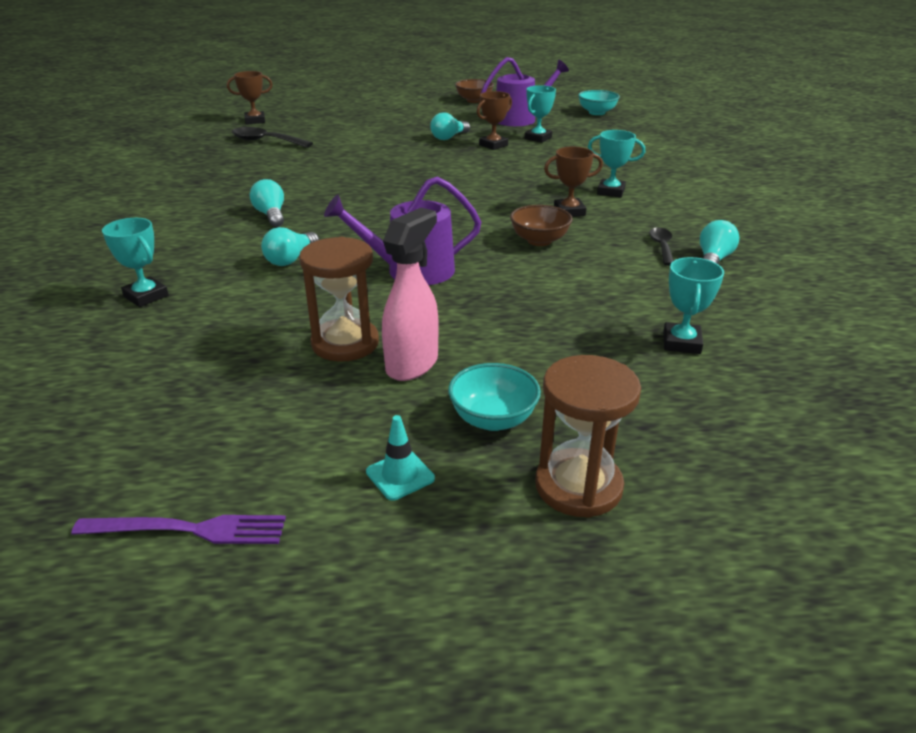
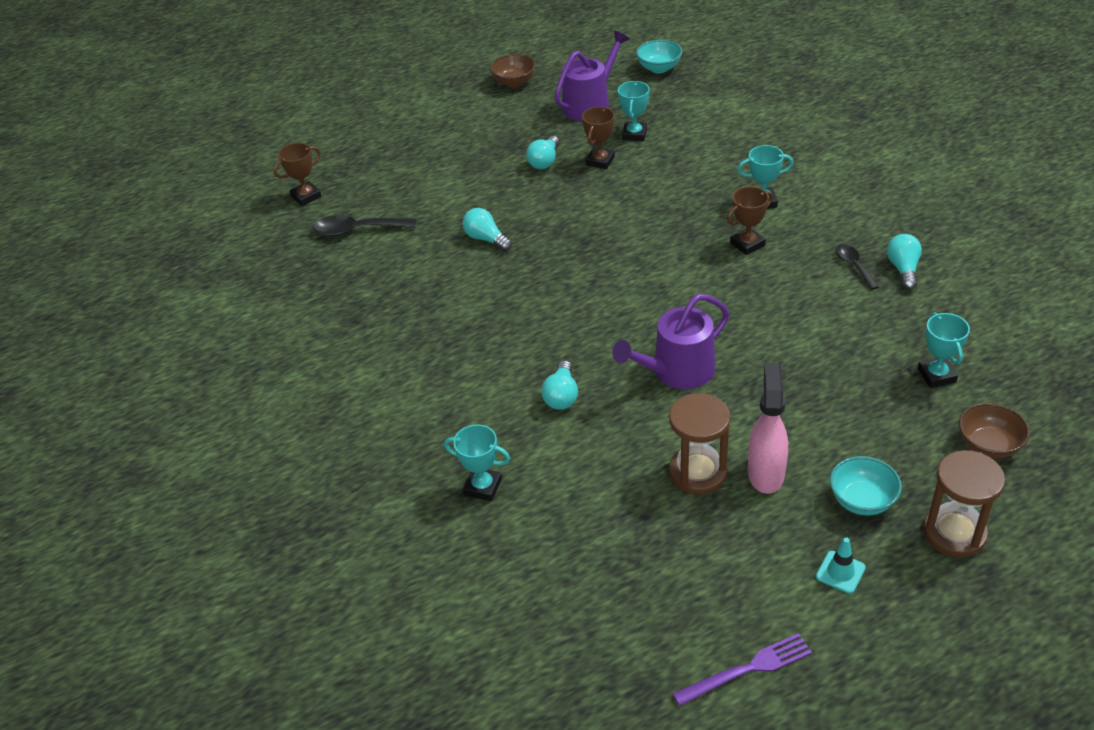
camera: 20 degrees left, 10 degrees up
turquoise light bulb [250,179,284,227] -> turquoise light bulb moved to [463,208,512,251]
brown bowl [510,205,573,246] -> brown bowl moved to [959,403,1030,459]

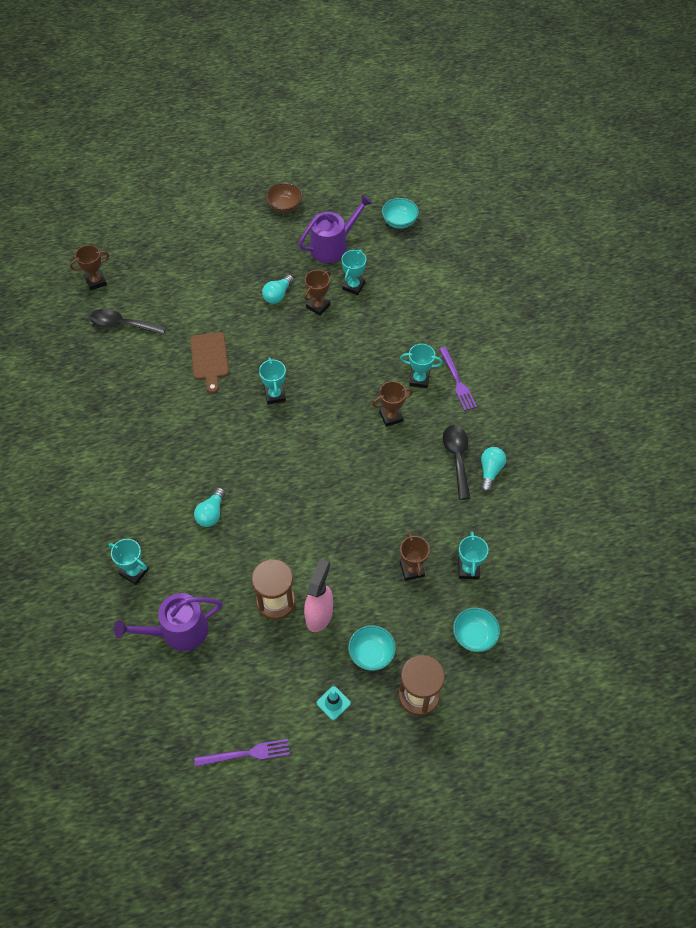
camera: 10 degrees right, 15 degrees up
turquoise light bulb [463,208,512,251] -> brown cutting board [190,332,229,393]
purple watering can [612,294,730,389] -> purple watering can moved to [114,593,222,651]
black spoon [836,244,879,290] -> black spoon [443,425,470,500], size x1.63
brown bowl [959,403,1030,459] -> turquoise bowl [453,607,500,652]
none -> turquoise trophy [259,357,286,404]
none -> brown trophy [400,532,430,581]
none -> purple fork [439,347,477,411]

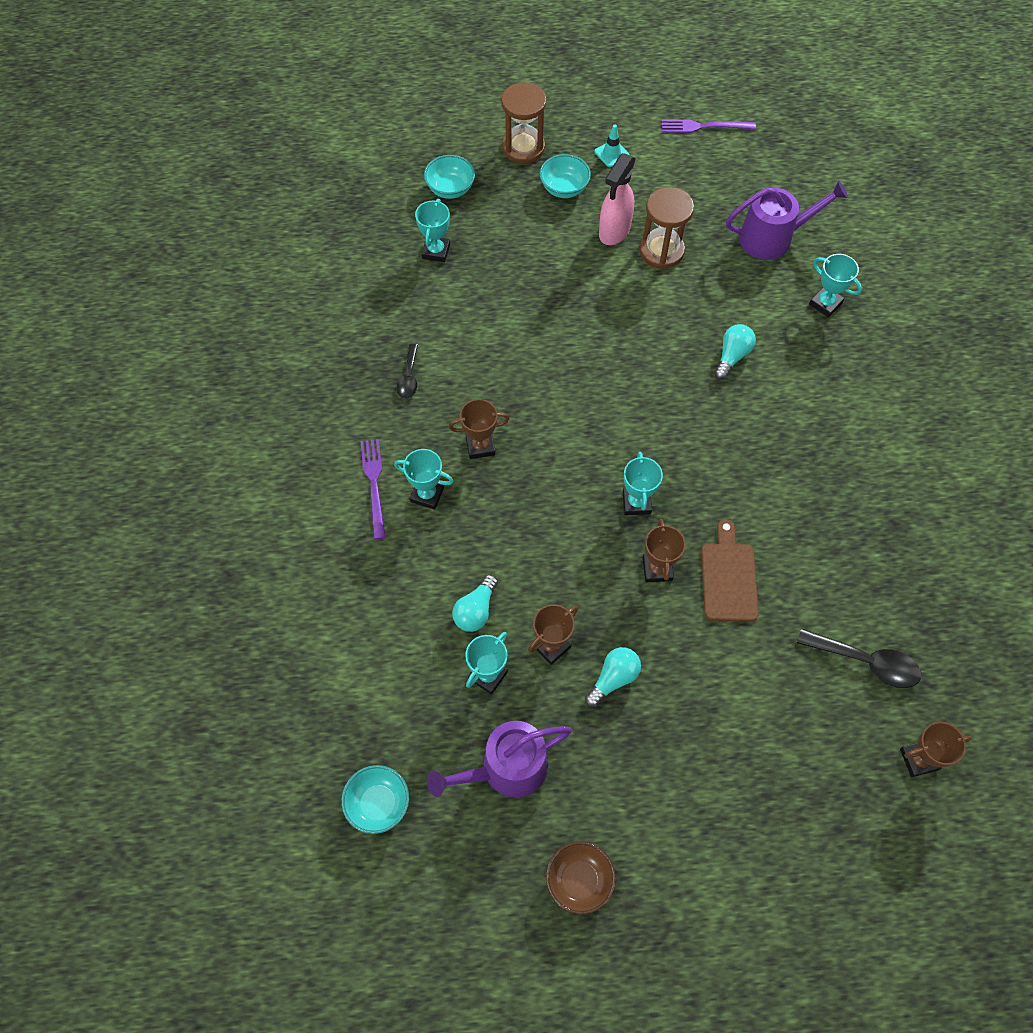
camera: 170 degrees left, 5 degrees up
brown trophy [400,532,430,581] -> brown trophy moved to [643,519,686,582]
black spoon [443,425,470,500] -> black spoon [397,344,418,399], size x0.61
turquoise light bulb [481,447,506,492] -> turquoise light bulb moved to [452,574,498,632]

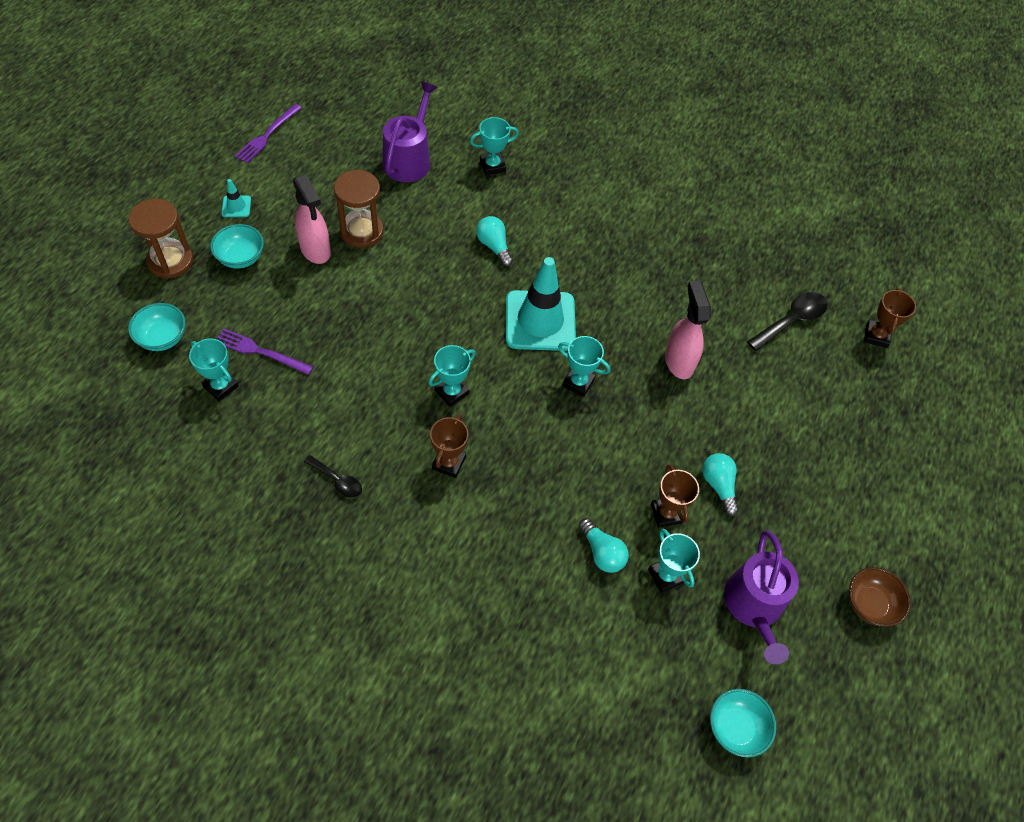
camera: 65 degrees left, 5 degrees down
purple fork [360,439,386,539] -> purple fork moved to [217,328,314,375]
turquoise trophy [394,449,454,510] -> turquoise trophy moved to [428,345,476,407]
brown trophy [643,519,686,582] -> none
brown cutting board [701,519,759,622] -> pink spray bottle [665,280,711,379]
none -> turquoise traffic cone [506,257,576,351]

